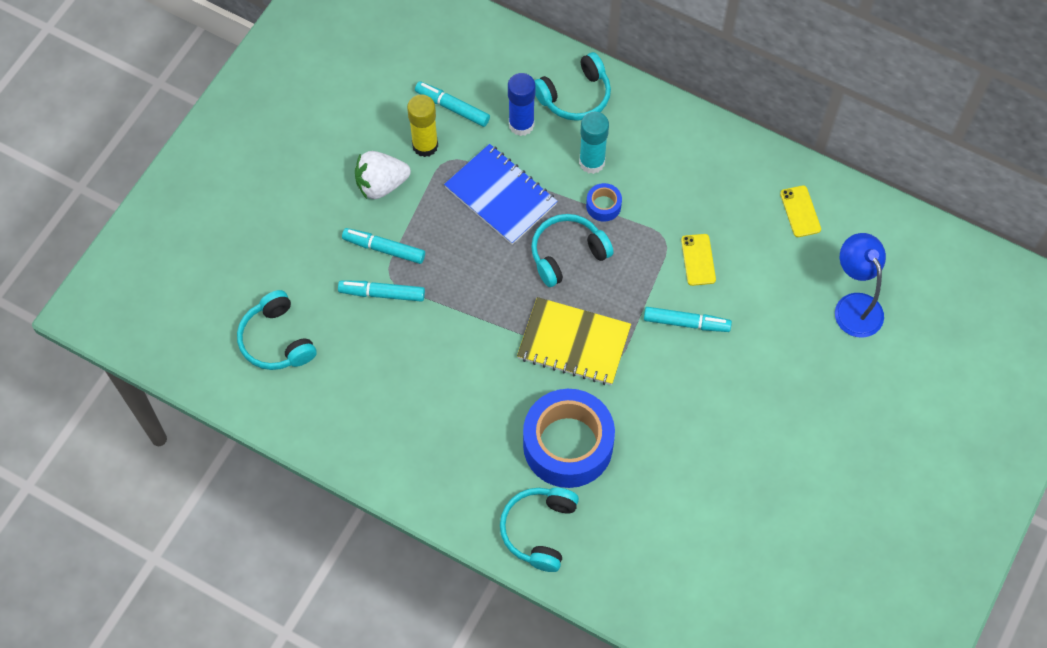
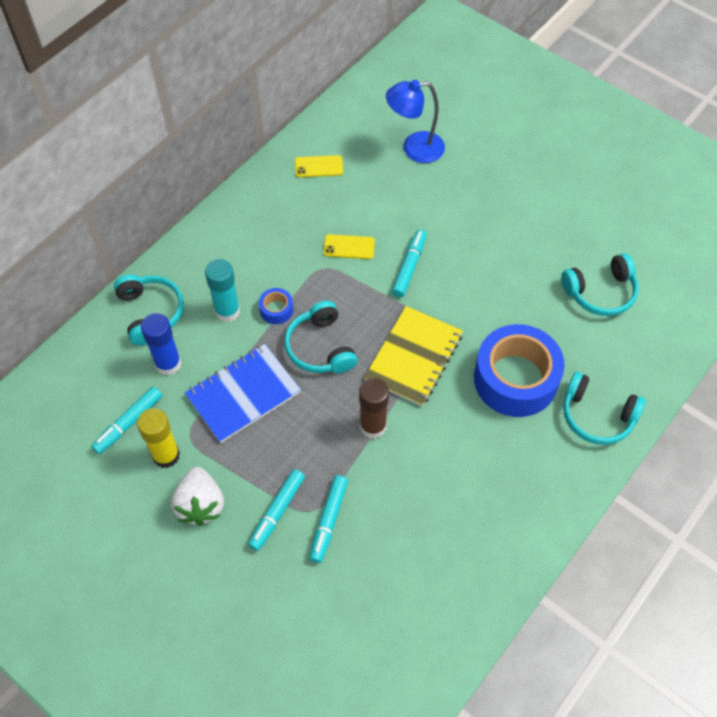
camera: 80 degrees left, 5 degrees down
turquoise headphones [237,290,317,370] -> turquoise headphones moved to [561,253,639,316]
none -> brown glue stick [359,378,389,439]

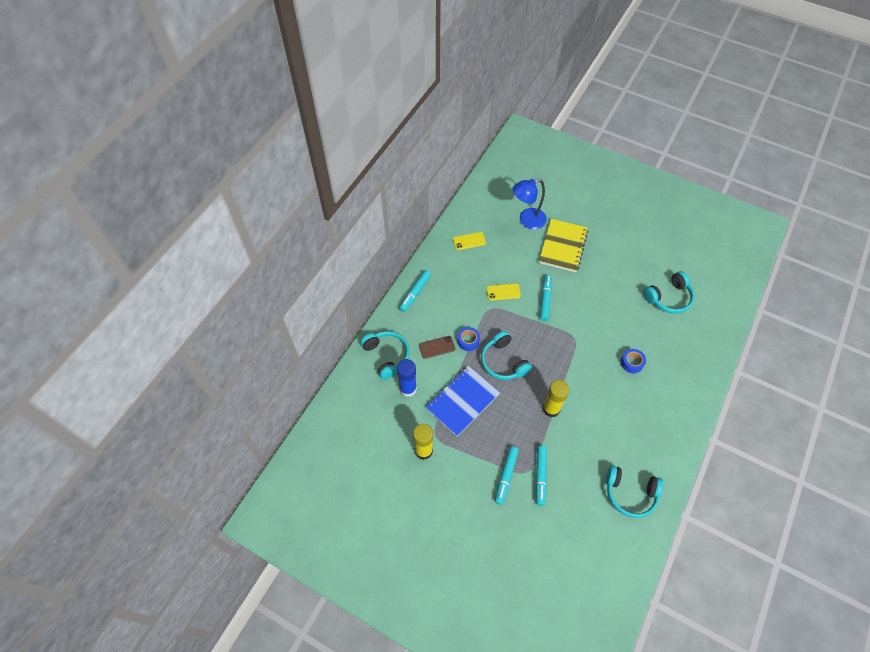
camera: 10 degrees left, 0 degrees up
turquoise marker [91,386,162,454] -> turquoise marker moved to [399,270,431,312]
white strawberry [171,467,224,526] -> none
turquoise glue stick [205,259,240,322] -> brown phone [419,336,455,359]
brown glue stick [359,378,389,439] -> yellow glue stick [543,380,569,417]
yellow notebook [364,306,463,406] -> yellow notebook moved to [539,219,588,272]
blue tape [474,324,565,417] -> blue tape [621,349,646,373], size x0.42
turquoise headphones [563,372,646,445] -> turquoise headphones moved to [606,465,663,518]

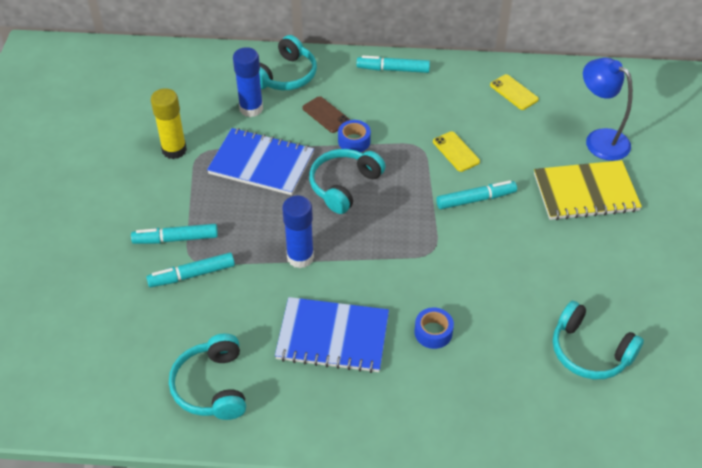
camera: 65 degrees right, 10 degrees down
yellow glue stick [543,380,569,417] -> blue glue stick [282,195,314,268]
none -> blue notebook [275,297,389,373]

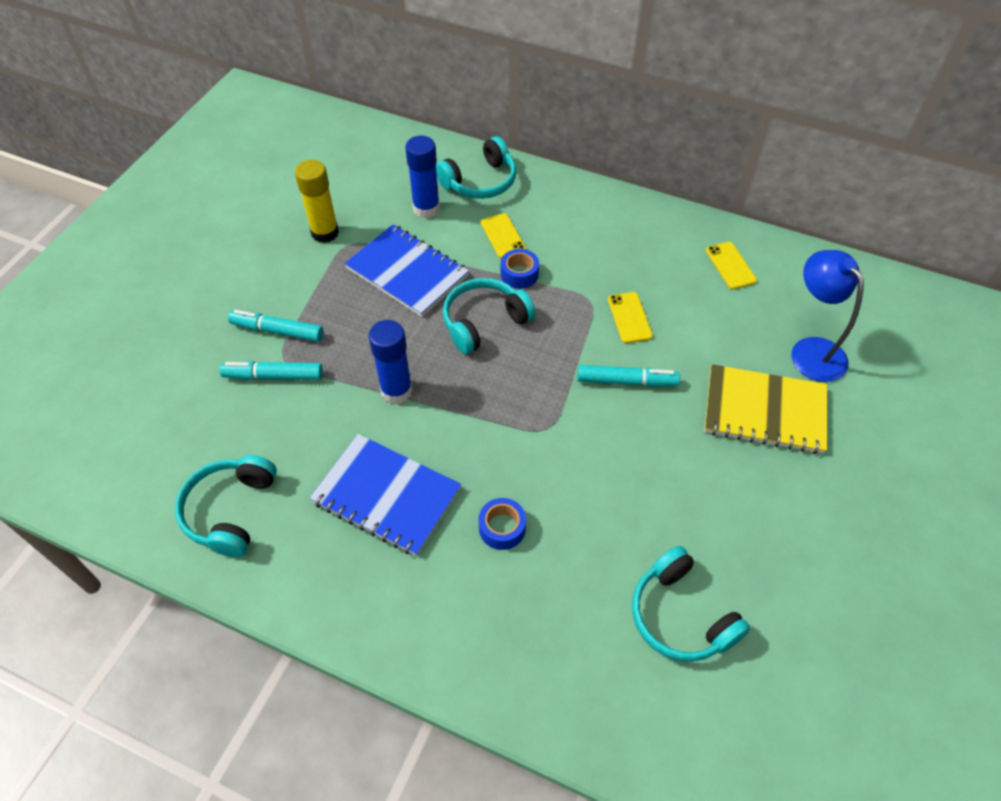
camera: 20 degrees right, 5 degrees up
brown phone [302,96,350,133] -> yellow phone [481,213,526,259]
turquoise marker [356,56,430,73] -> none

